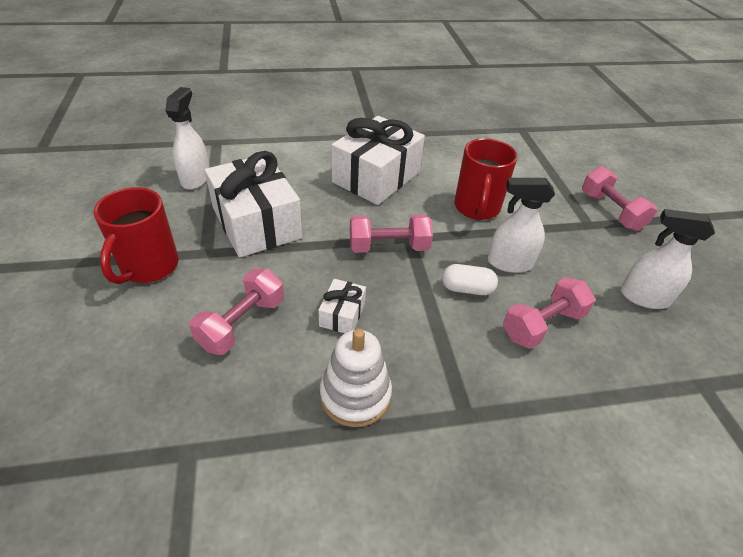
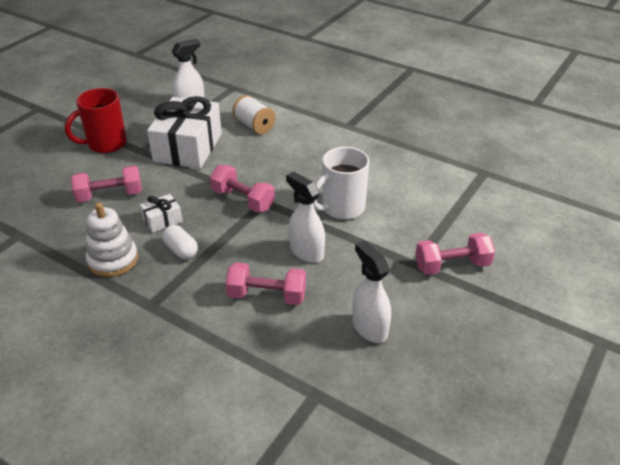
camera: 45 degrees right, 5 degrees down
white gift [332,116,425,205] -> none
white capsule [442,264,498,295] -> white capsule moved to [162,225,198,259]
red mug [454,138,518,220] -> white mug [313,147,369,220]
pink dumbbell [582,166,657,231] -> pink dumbbell turned 60 degrees clockwise [415,233,495,275]
none -> white spool [232,95,276,134]

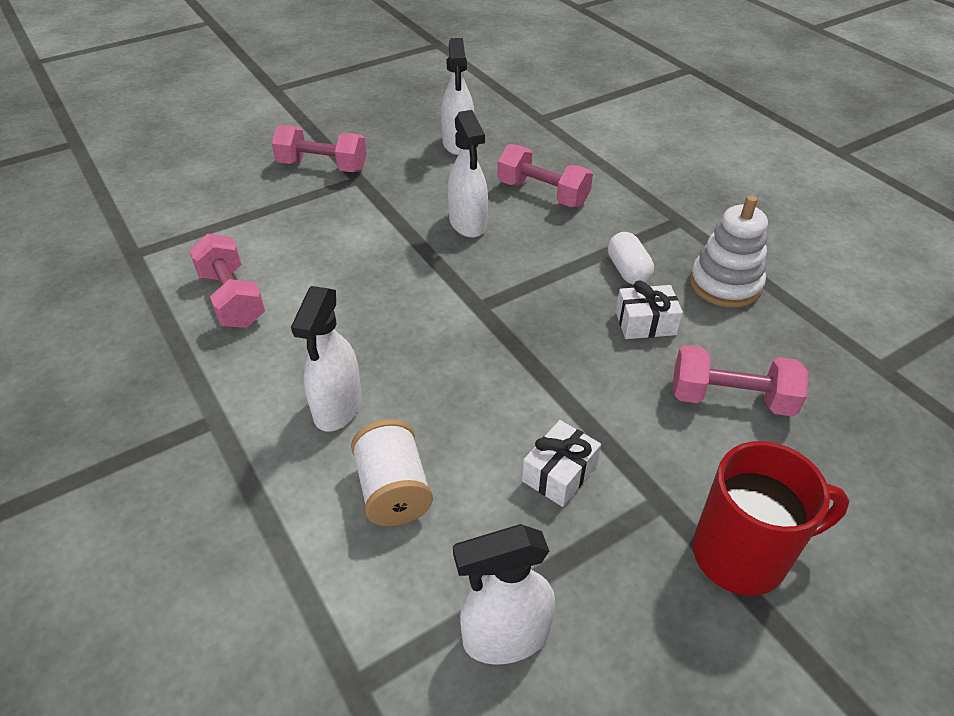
camera: 155 degrees left, 5 degrees up
white gift [147,96,222,169] -> white gift [522,420,601,507], size x0.45
pink dumbbell [210,165,275,212] -> pink dumbbell moved to [189,233,265,328]
white mug [313,147,369,220] -> none
none -> white spray bottle [291,286,362,432]

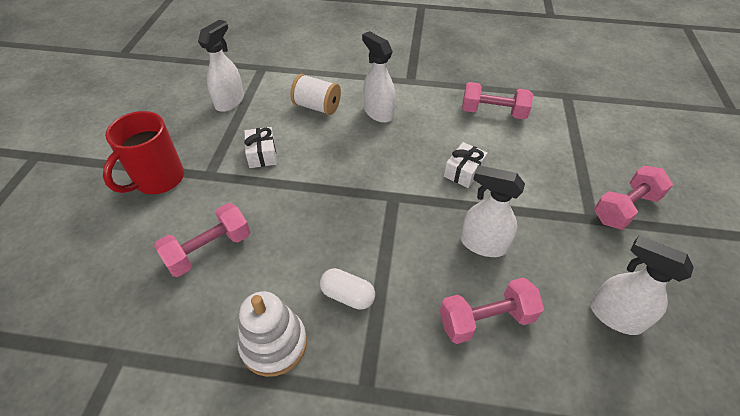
camera: 130 degrees right, 5 degrees up
white gift [616,281,683,339] -> white gift moved to [444,142,488,188]

